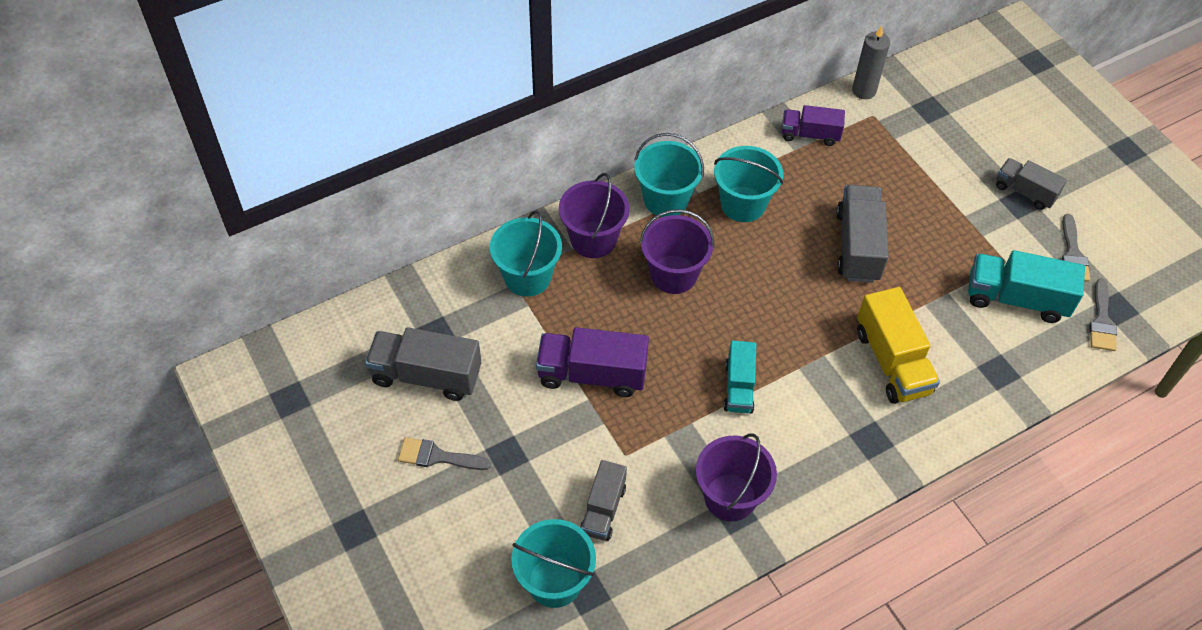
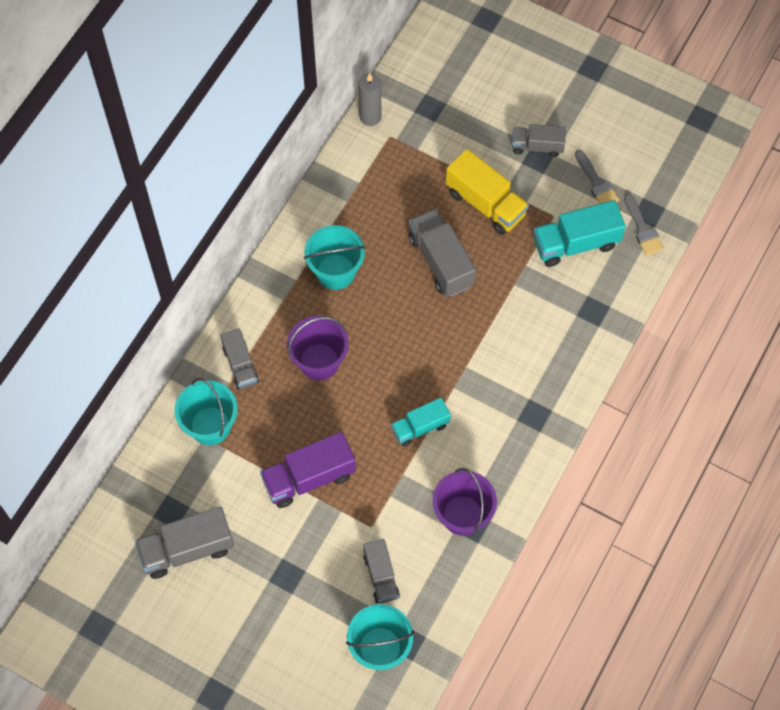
camera: 30 degrees left, 10 degrees up
grey brush [398,437,491,470] -> none
purple bucket [559,173,630,258] -> grey truck [220,328,259,390]
turquoise bucket [634,133,704,217] -> none
turquoise truck [723,340,756,414] -> turquoise truck turned 90 degrees clockwise [391,398,451,446]
purple truck [782,105,845,146] -> none
yellow truck [857,287,940,404] -> yellow truck moved to [446,149,529,235]

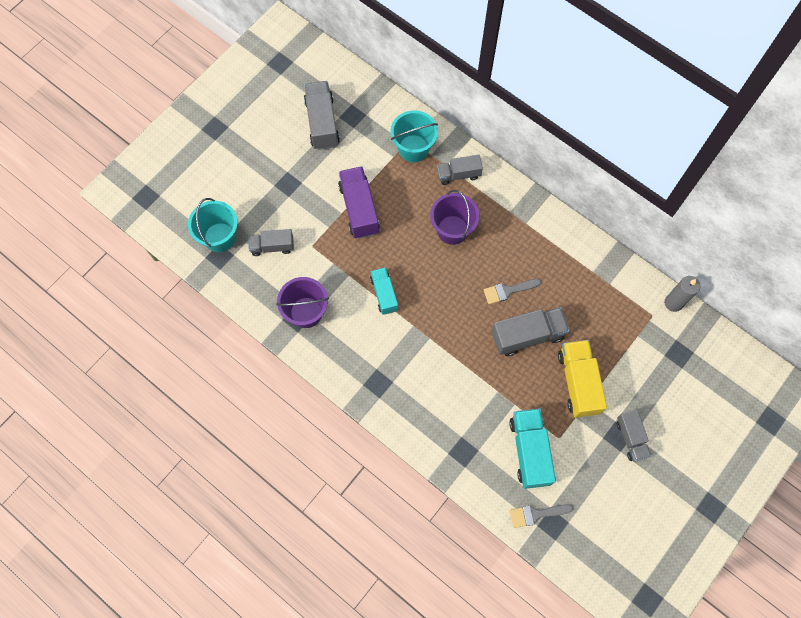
camera: 100 degrees right, 5 degrees up
turquoise bucket [304,225,365,290] -> none
yellow truck [446,149,529,235] -> yellow truck turned 120 degrees clockwise [558,340,607,418]
grey truck [512,124,566,157] -> grey truck turned 150 degrees clockwise [617,410,651,462]
grey brush [575,150,619,204] -> grey brush moved to [484,279,541,304]

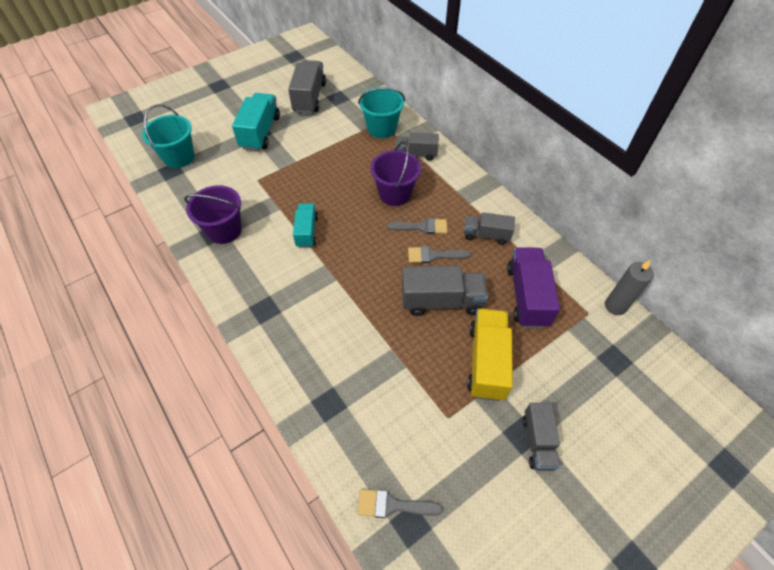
camera: 15 degrees right, 15 degrees down
grey truck [248,229,294,256] -> grey truck moved to [464,212,515,245]
purple truck [338,166,380,239] -> purple truck moved to [507,247,560,328]
turquoise truck [509,408,556,489] -> turquoise truck moved to [232,93,280,151]
none -> grey brush [387,218,448,234]

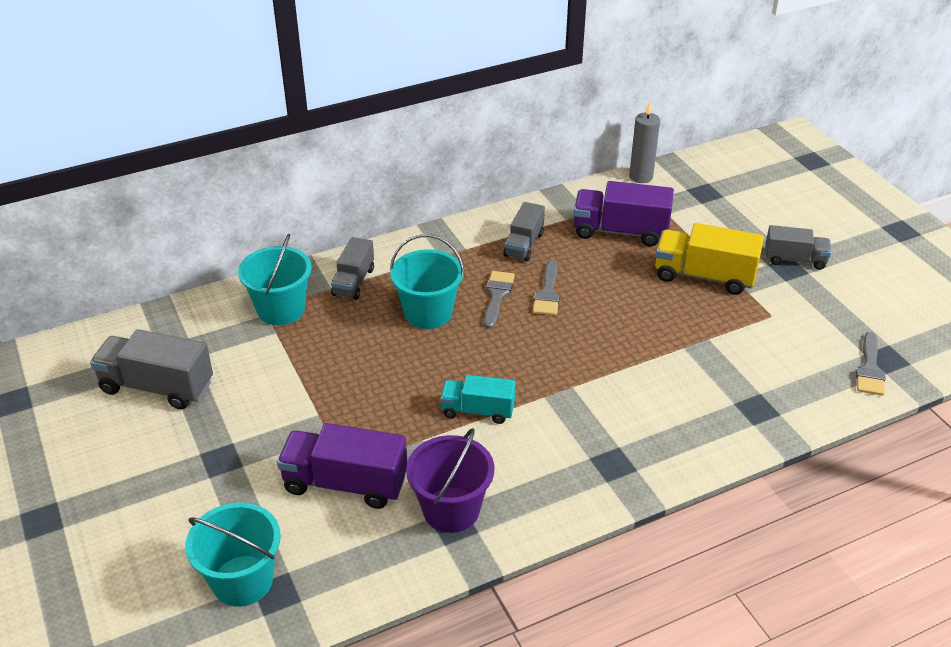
camera: 80 degrees left, 15 degrees down
turquoise truck [232,93,280,151] -> none
purple bucket [370,141,421,206] -> turquoise bucket [390,234,464,329]
grey truck [402,266,488,316] -> none
none -> purple truck [277,423,407,509]

